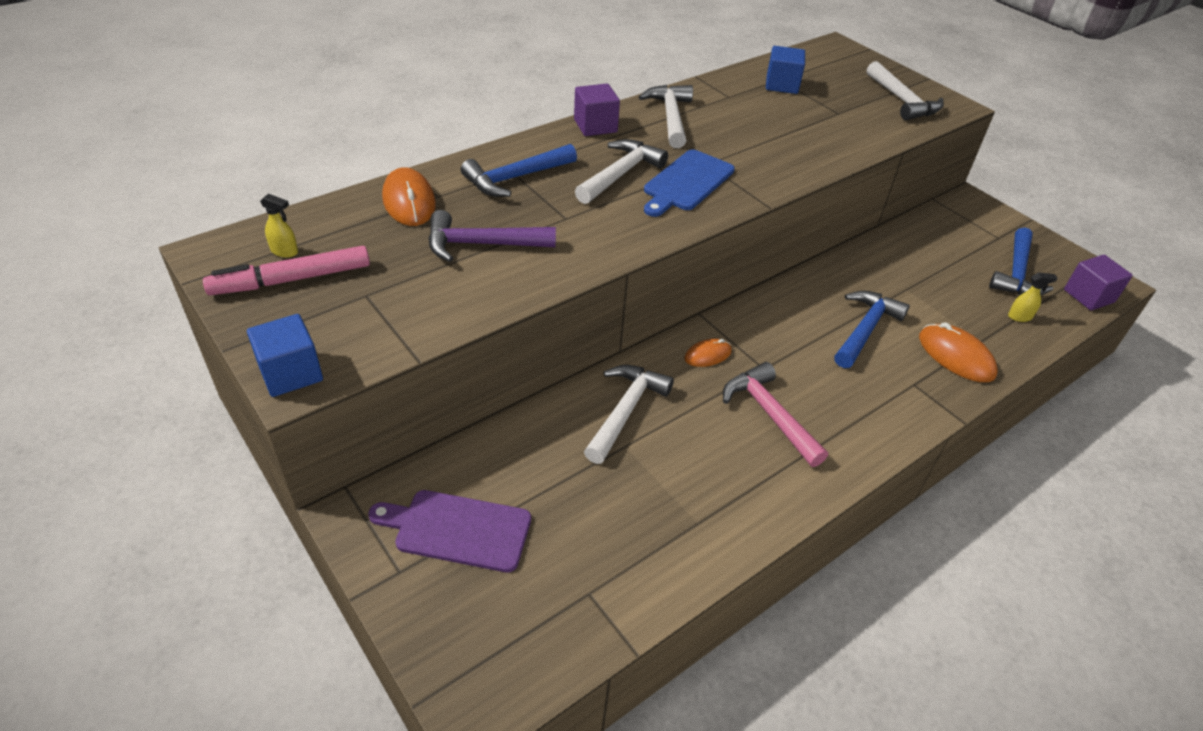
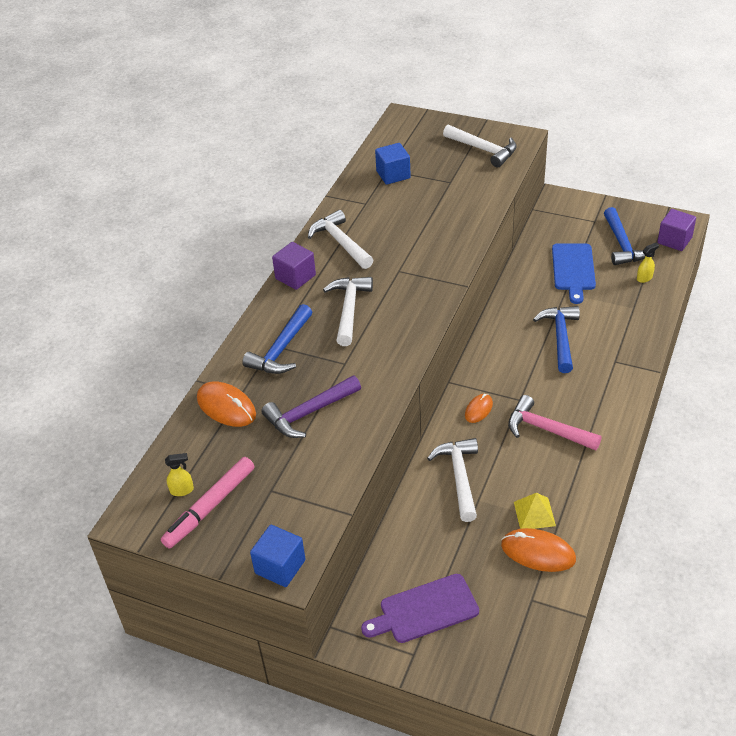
camera: 25 degrees left, 0 degrees up
blue cutting board [644,150,735,217] -> blue cutting board moved to [552,243,596,304]
orange mouse [919,322,998,382] -> orange mouse moved to [501,528,576,572]
none -> yellow pyramid [514,493,556,529]

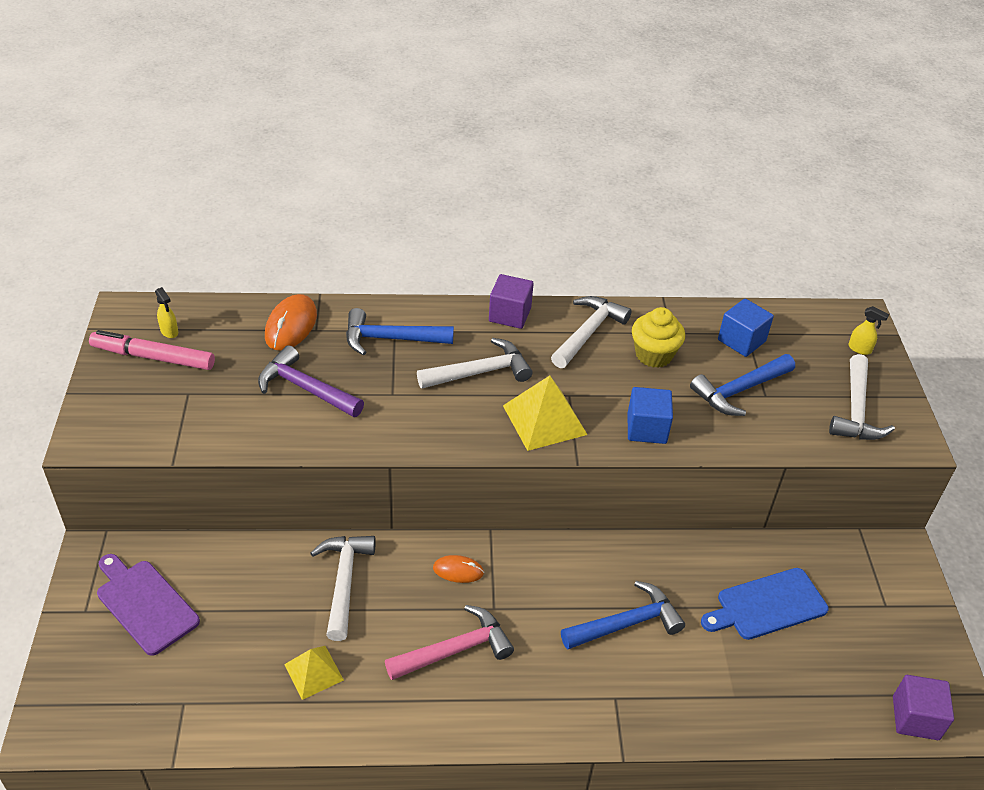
camera: 60 degrees right, 0 degrees up
blue cube [250,525,306,587] -> blue cube moved to [628,387,673,444]
white hammer [427,438,478,522] -> white hammer turned 60 degrees counterclockwise [310,536,376,641]
orange mouse [501,528,576,572] -> none
pink hammer [508,395,602,451] -> pink hammer turned 60 degrees clockwise [385,605,514,680]
blue hammer [604,207,645,265] -> blue hammer moved to [690,354,795,416]
yellow spray bottle [637,243,659,283] -> yellow spray bottle moved to [848,306,889,355]
none -> yellow pyramid [503,375,588,451]
none -> yellow cupcake [632,307,685,368]

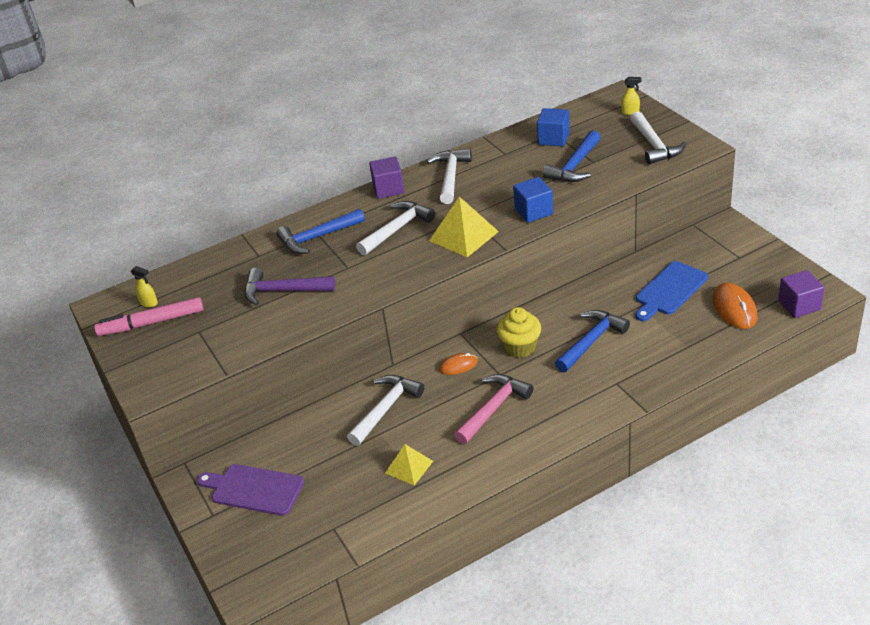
camera: 20 degrees left, 5 degrees down
orange mouse [265,294,317,350] -> orange mouse moved to [712,283,757,329]
white hammer [310,536,376,641] -> white hammer turned 60 degrees clockwise [347,375,424,446]
yellow cupcake [632,307,685,368] -> yellow cupcake moved to [496,307,541,358]

